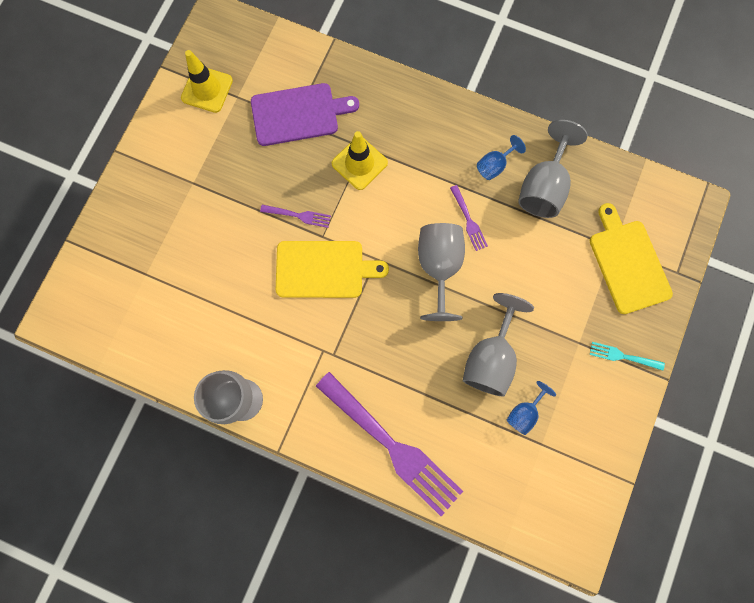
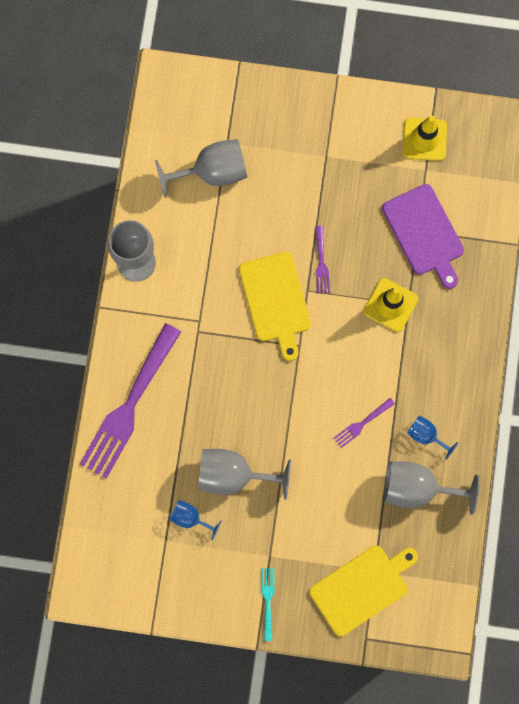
camera: 75 degrees right, 0 degrees up
grey goblet [418,223,465,321] -> grey goblet moved to [155,139,247,198]

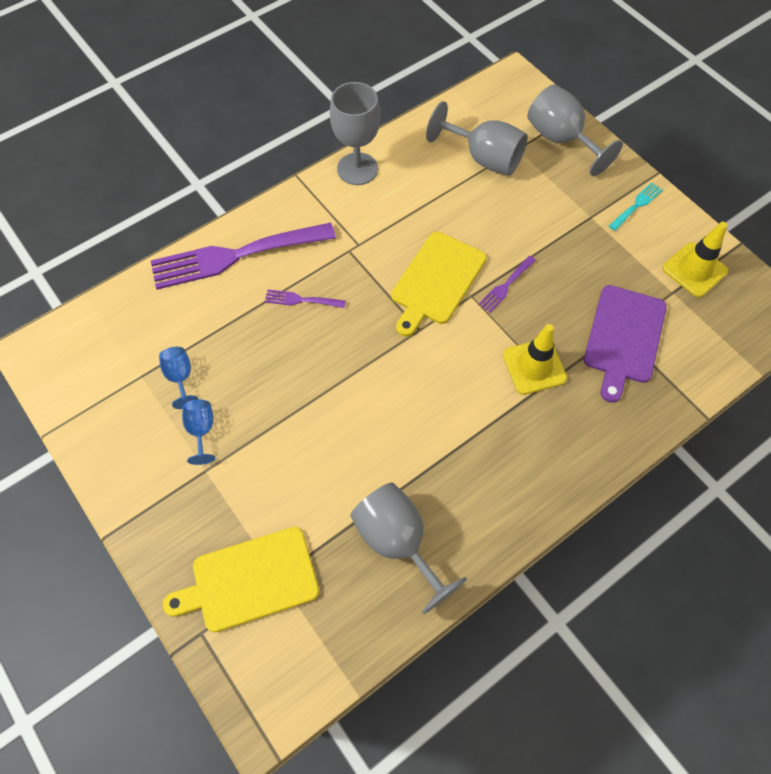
camera: 45 degrees right, 15 degrees down
grey goblet [198,449,291,500] -> grey goblet moved to [527,84,623,176]
turquoise fork [261,568,275,641] -> turquoise fork moved to [609,182,662,231]
yellow cutting board [310,545,418,636] -> yellow cutting board turned 150 degrees clockwise [163,527,319,632]
purple fork [334,398,395,448] -> purple fork moved to [265,289,346,308]
blue goblet [407,415,458,460] -> blue goblet moved to [182,400,215,465]

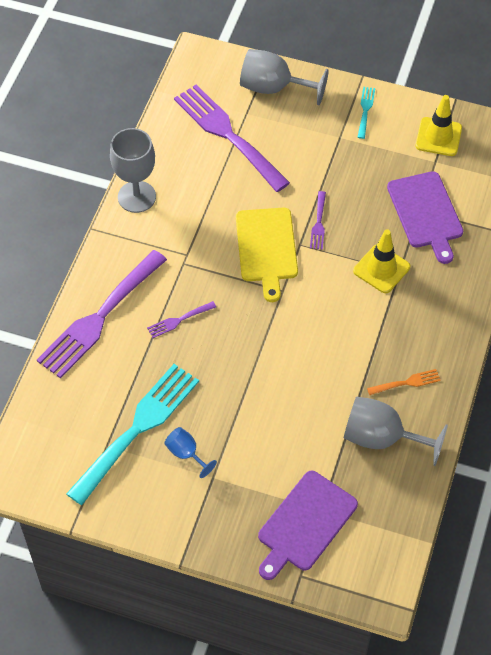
camera: 35 degrees left, 5 degrees down
blue goblet [159,347,199,409] -> turquoise fork [66,364,199,505]
yellow cutting board [163,527,319,632] -> purple cutting board [258,471,358,580]
grey goblet [426,101,528,175] -> purple fork [174,84,290,192]
none -> orange fork [367,369,441,395]

